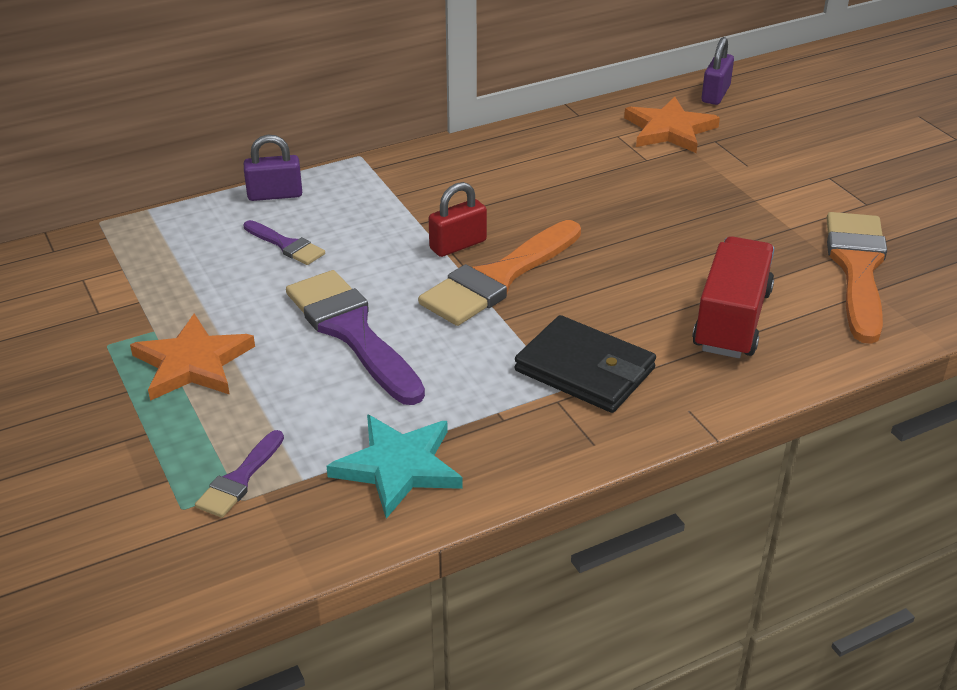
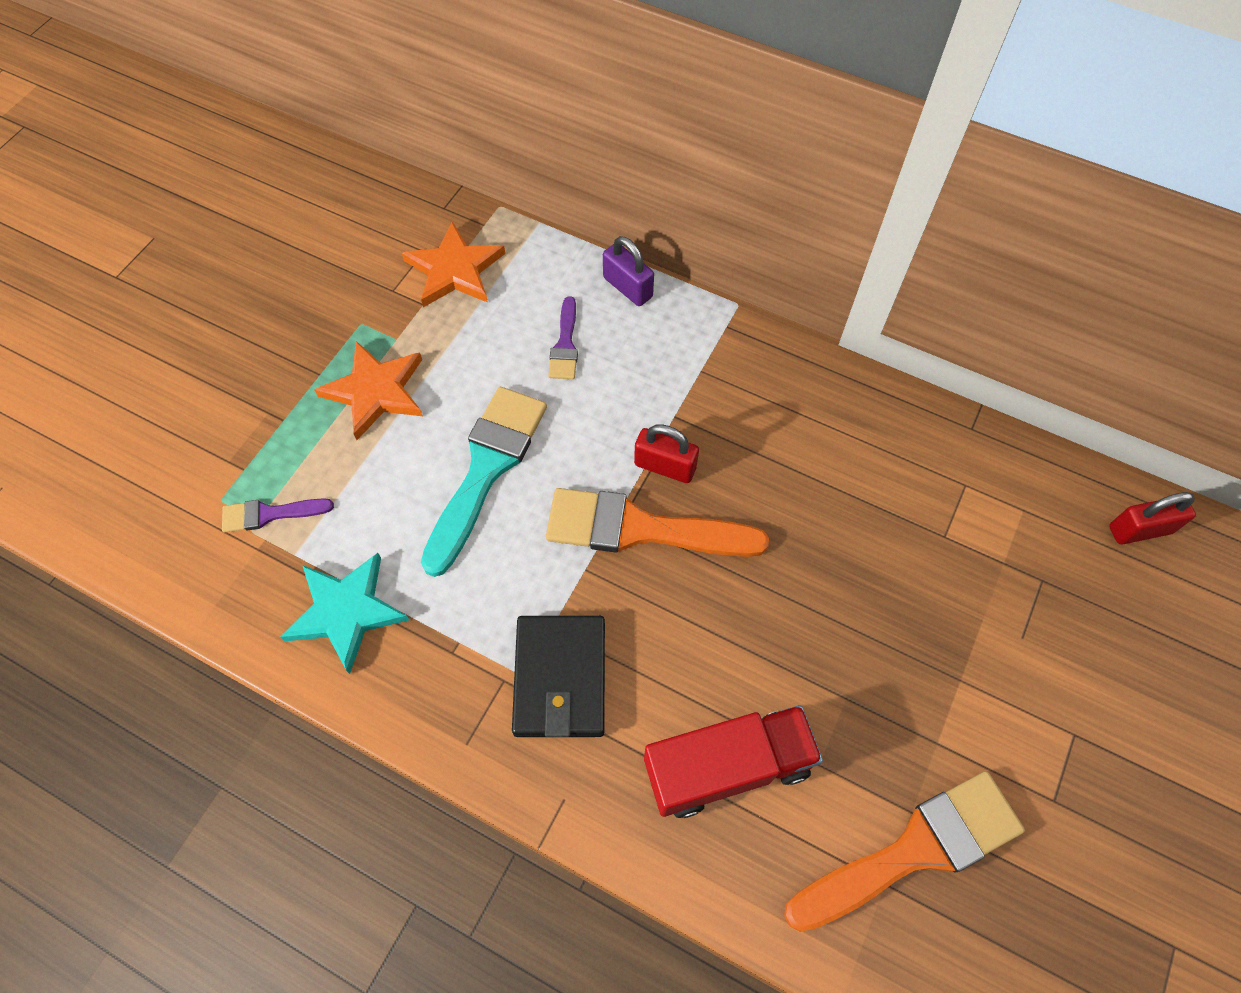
camera: 55 degrees right, 25 degrees up
purple brush [286,270,425,405] -> turquoise brush [421,387,547,577]
orange star [624,97,720,153] -> orange star moved to [402,221,505,307]
purple padlock [702,37,734,105] -> red padlock [1109,492,1196,545]

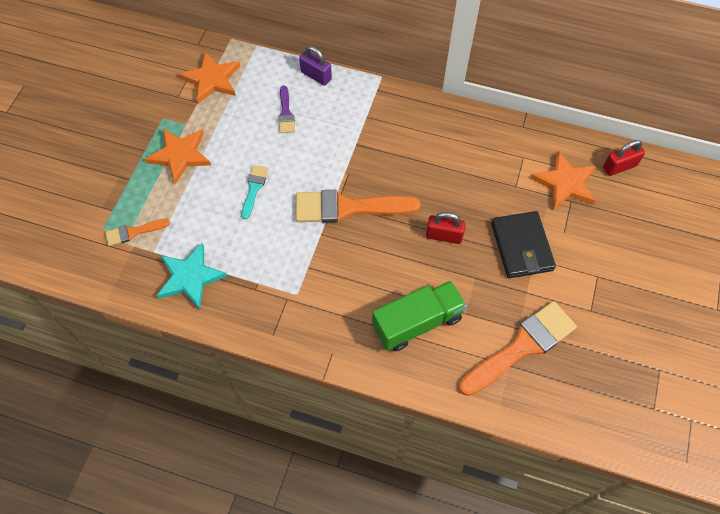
camera: 10 degrees left, 0 degrees up
purple brush [222,498,334,532] -> orange brush [105,219,170,246]
turquoise brush [421,387,547,577] -> turquoise brush [241,165,269,219], size x0.50
black wallet [512,616,605,737] -> black wallet moved to [491,211,556,278]
red padlock [634,424,699,483] -> red padlock moved to [426,212,466,244]
red truck [644,705,823,818] -> green truck [372,281,467,351]
none -> orange star [531,151,596,209]

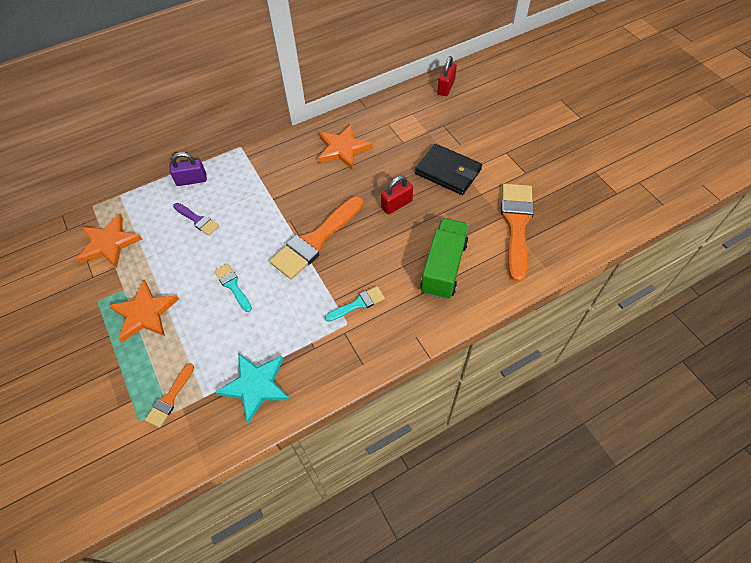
camera: 45 degrees left, 5 degrees down
orange star [531,151,596,209] -> orange star moved to [318,124,373,169]
none -> turquoise brush [325,286,385,322]

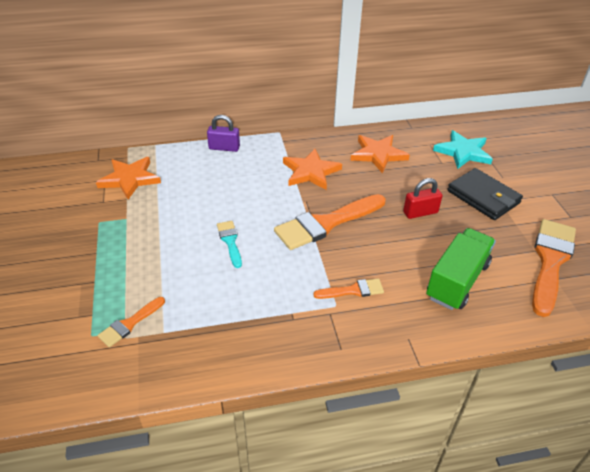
camera: 15 degrees right, 15 degrees down
orange star [108,280,179,343] -> orange star moved to [283,149,342,190]
purple brush [173,203,219,235] -> none
turquoise star [215,353,290,424] -> turquoise star moved to [433,130,493,169]
turquoise brush [325,286,385,322] -> orange brush [313,278,384,299]
red padlock [438,56,457,96] -> none

